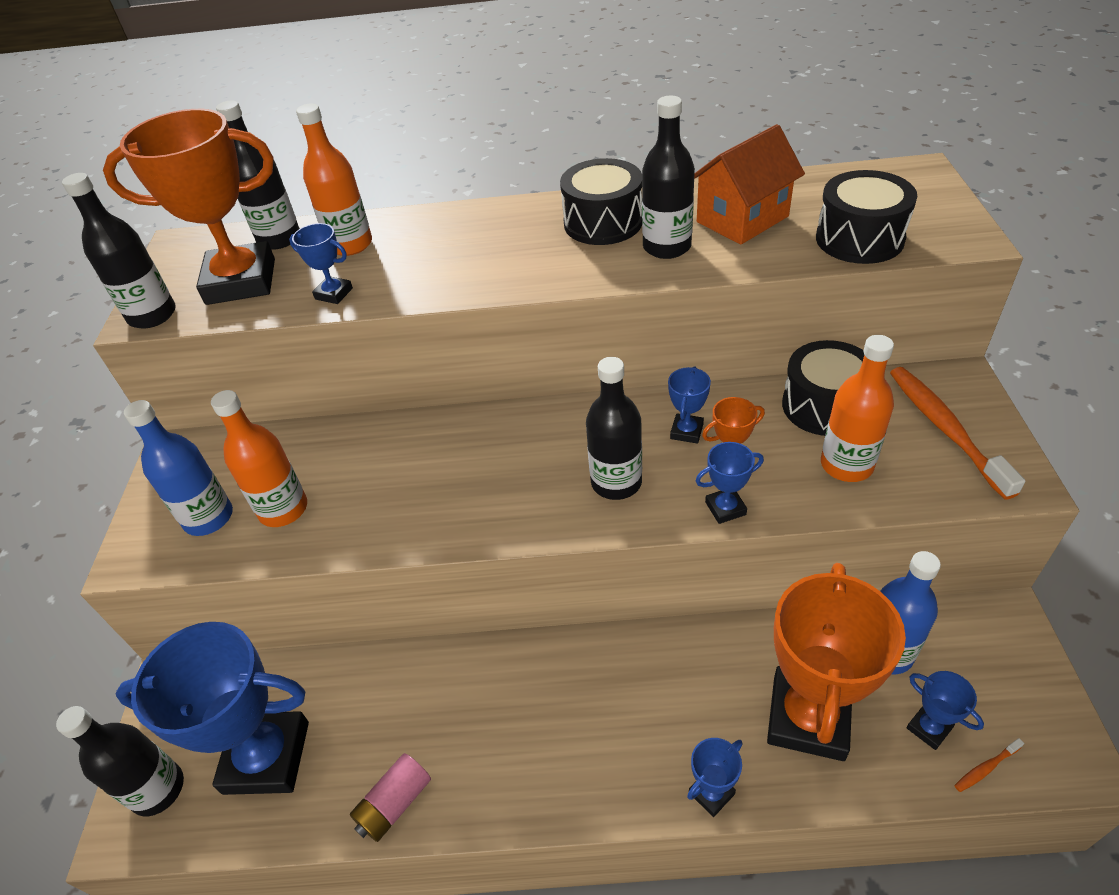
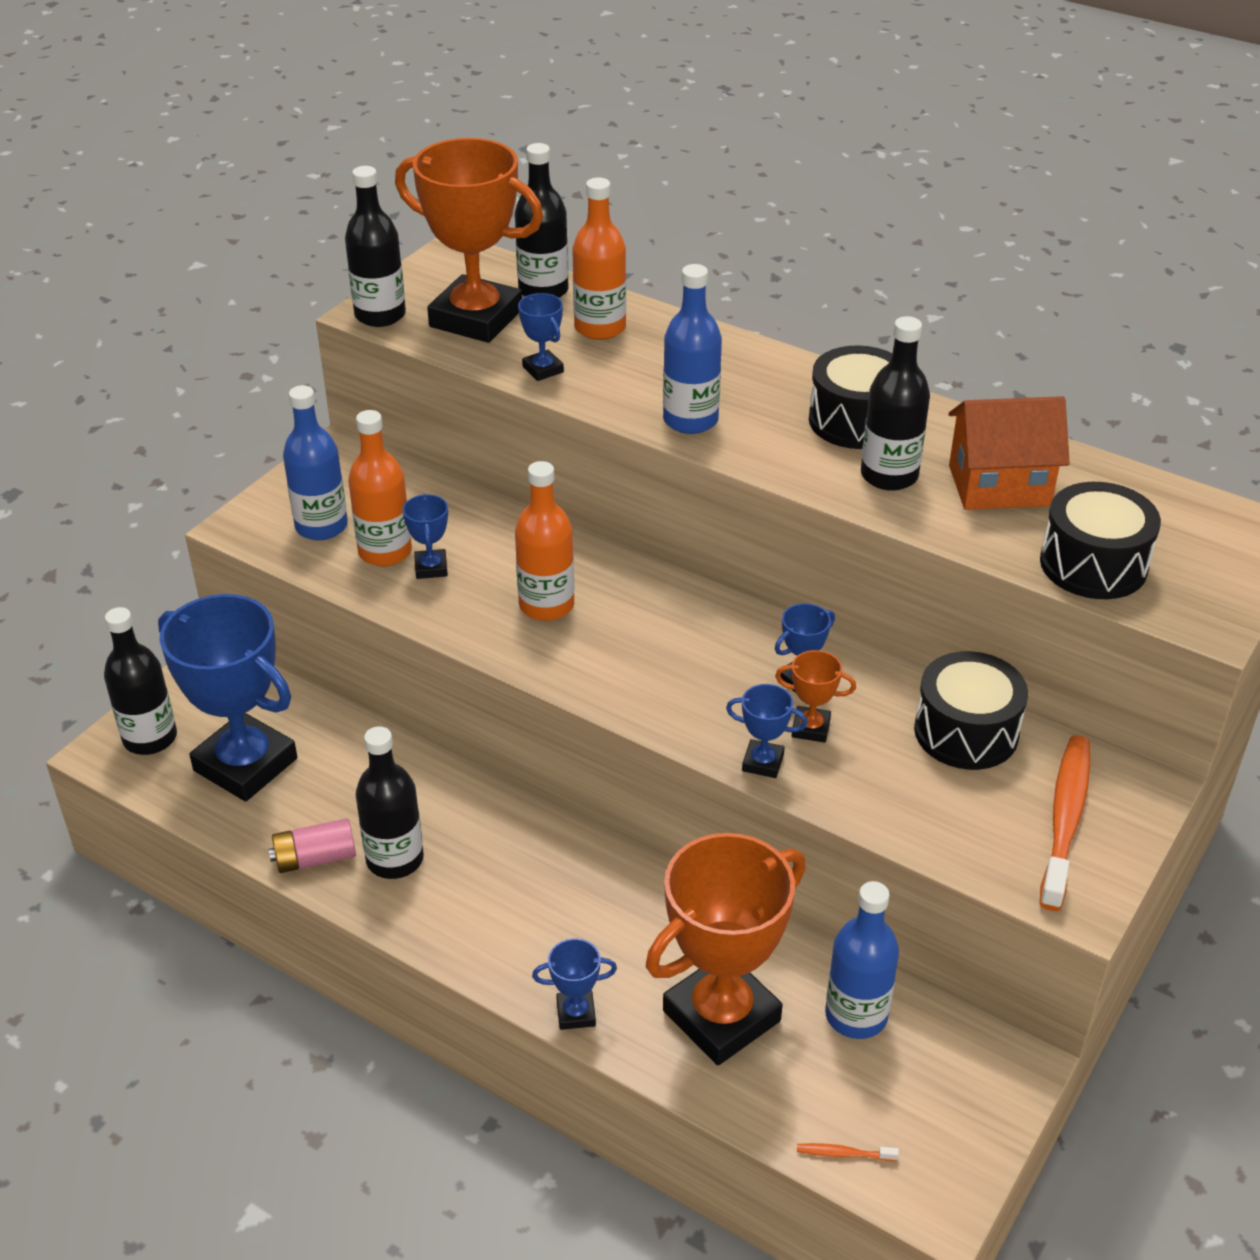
camera: 30 degrees right, 5 degrees down
black bottle [586,357,642,500] -> black bottle moved to [355,726,424,879]
orange bottle [821,335,894,482] -> orange bottle moved to [515,461,574,621]
blue trophy [906,671,984,750] -> blue trophy moved to [403,494,448,579]
none -> blue bottle [663,264,722,434]

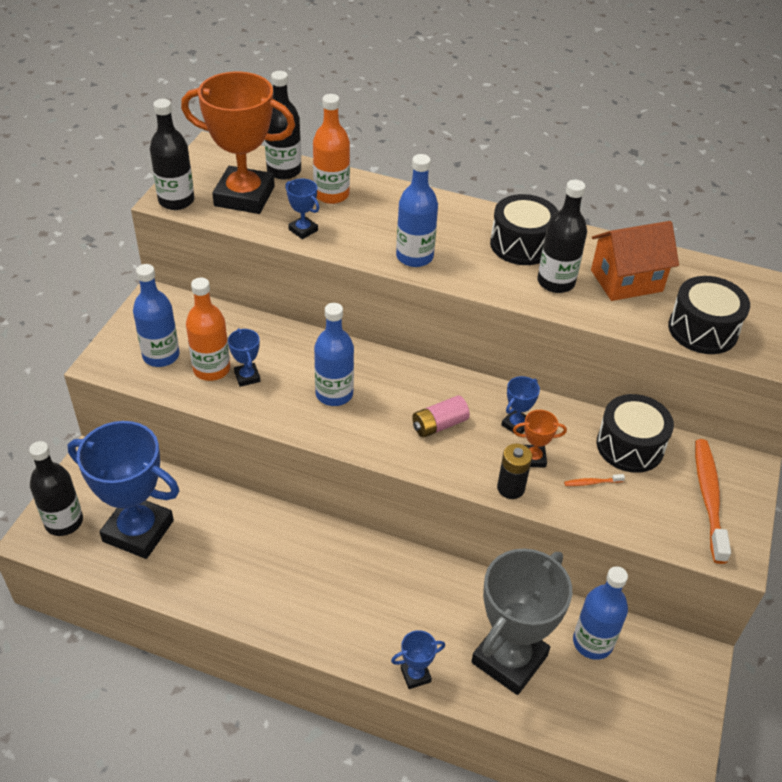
camera: 15 degrees left, 5 degrees up
pink battery [268,818,356,873] -> pink battery moved to [412,396,470,438]
black bottle [355,726,424,879] -> none
orange bottle [515,461,574,621] -> blue bottle [314,303,354,406]
orange trophy [646,833,806,1065] -> grey trophy [471,549,572,695]
blue trophy [726,684,807,778] -> black battery [497,444,532,499]
orange toothbrush [797,1143,899,1161] -> orange toothbrush moved to [564,474,625,486]

